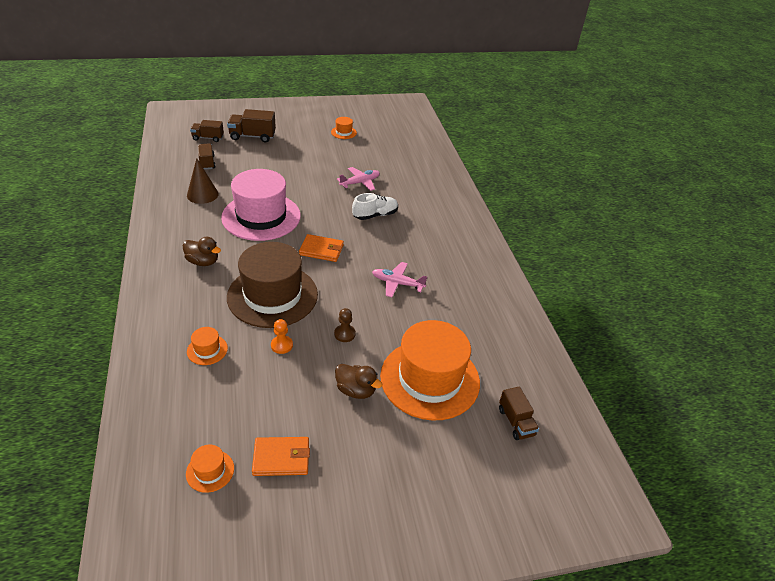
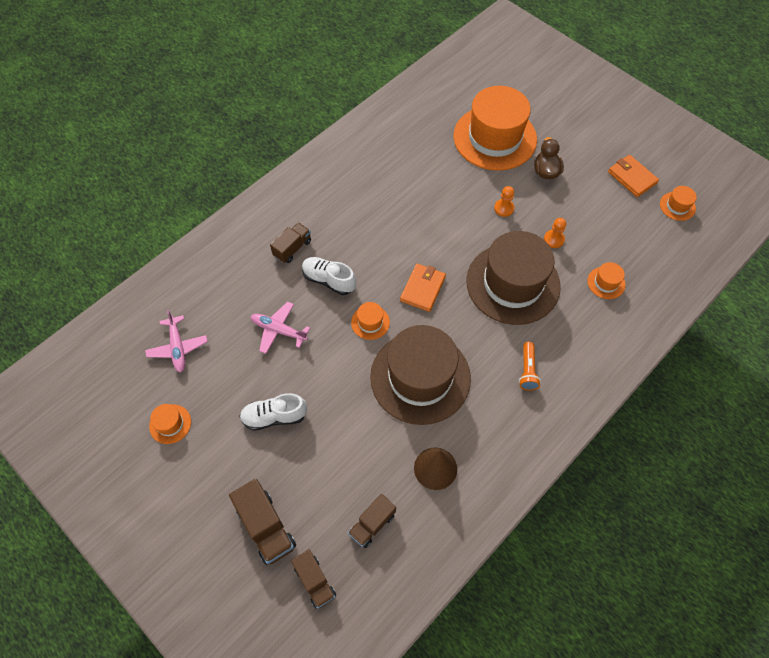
camera: 120 degrees left, 20 degrees up
brown duck [182,237,221,266] -> orange flashlight [519,342,541,391]
pink hat [221,169,301,241] -> brown hat [370,325,471,425]
orange wallet [299,234,344,262] -> orange wallet turned 45 degrees clockwise [400,264,446,312]
brown pawn [334,308,356,342] -> orange pawn [494,186,514,217]
pink plane [372,262,427,297] -> pink plane moved to [145,310,208,372]
brown truck [499,387,539,440] -> brown truck moved to [270,223,311,263]
none -> white shoe [239,393,307,431]
none -> orange hat [351,302,390,340]

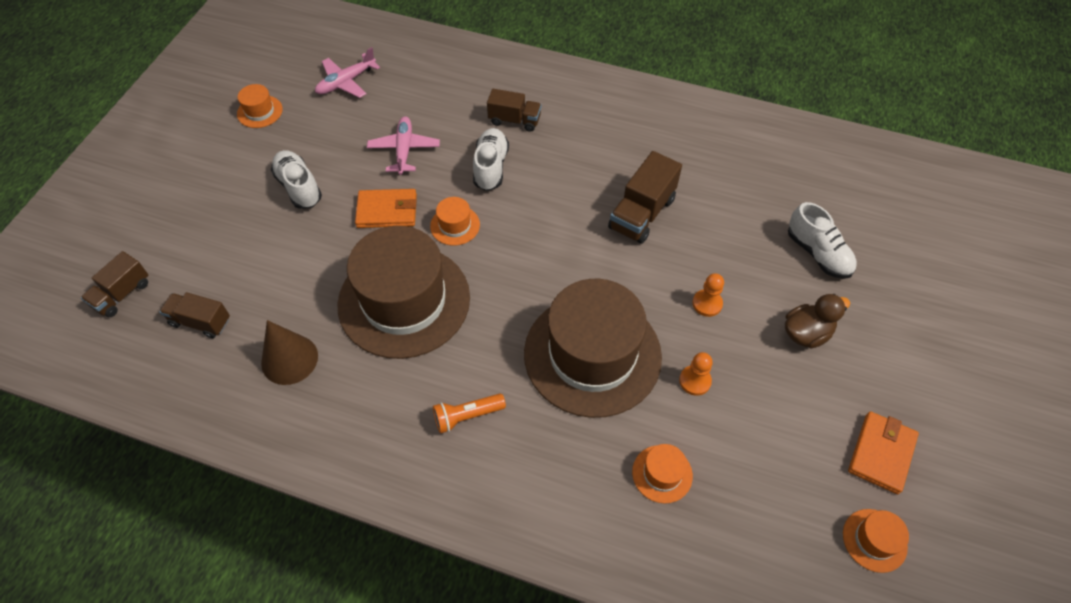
camera: 65 degrees right, 5 degrees down
brown truck [229,479,296,565] -> brown truck moved to [608,151,682,244]
orange wallet [400,264,446,312] -> orange wallet moved to [355,189,417,228]
orange hat [453,86,537,171] -> white shoe [788,202,857,279]

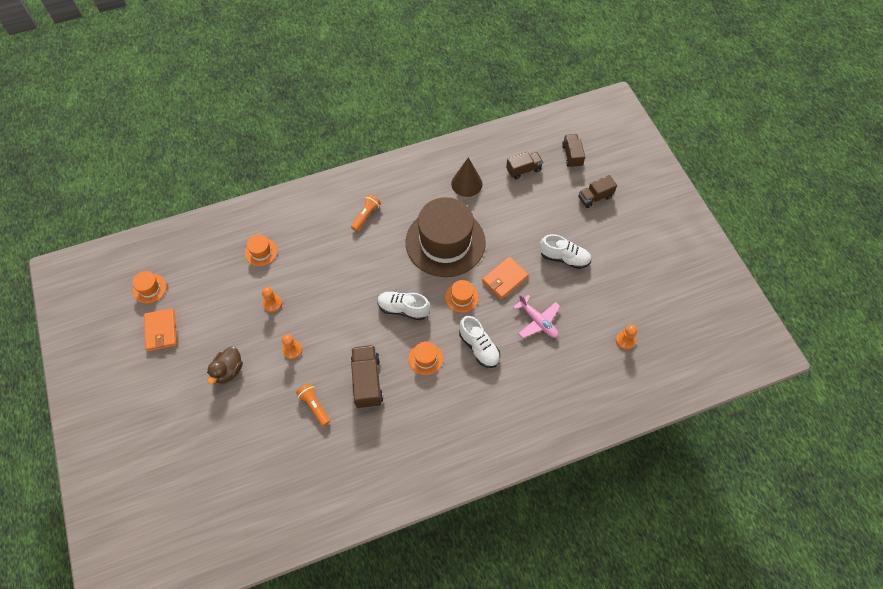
camera: 140 degrees right, 5 degrees up
orange hat [237,84,283,128] -> orange hat moved to [408,341,443,375]
pink plane [315,47,380,98] -> orange pawn [616,325,637,350]
brown truck [487,89,541,132] -> brown truck moved to [578,175,617,208]
brown hat [524,279,662,418] -> none
white shoe [788,202,857,279] -> white shoe moved to [377,291,430,320]
none -> orange flashlight [296,383,330,426]

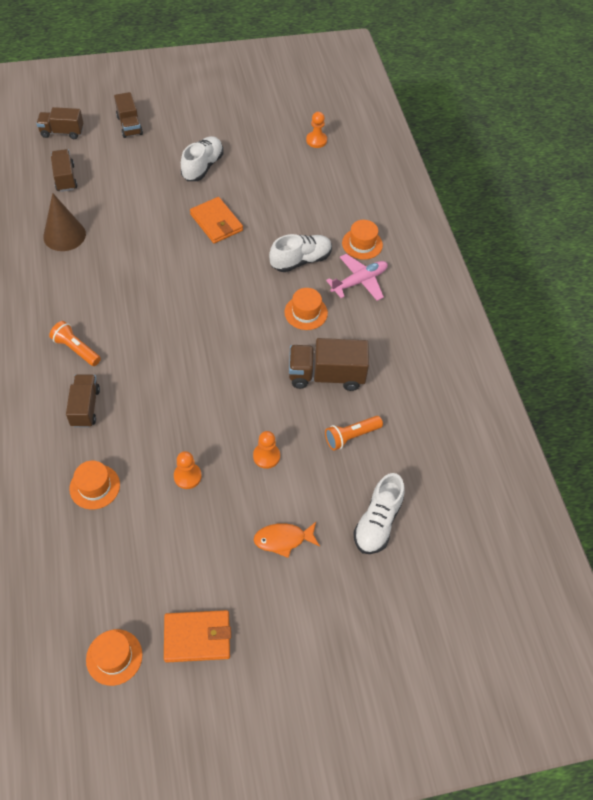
camera: 85 degrees left, 5 degrees down
brown duck [207,347,243,384] -> orange fish [254,522,320,558]
white shoe [377,291,430,320] -> white shoe moved to [353,473,405,554]
brown hat [406,197,486,277] -> none
orange hat [445,280,479,313] -> orange hat moved to [342,220,383,260]
pink plane [513,294,560,338] -> pink plane moved to [326,254,388,301]
none -> brown truck [66,374,100,428]

